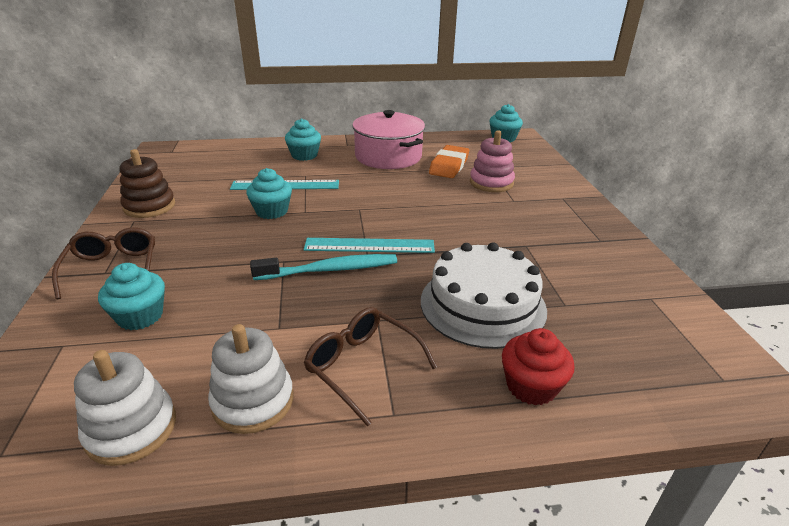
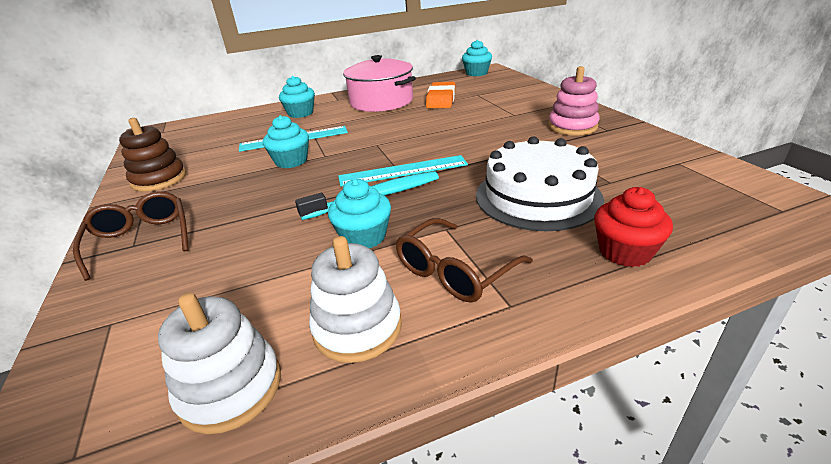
camera: 10 degrees left, 0 degrees up
turquoise cupcake [98,263,165,330] -> turquoise cupcake moved to [328,179,391,248]
brown glasses [304,307,437,427] -> brown glasses turned 75 degrees counterclockwise [396,218,533,303]
pink stacking toy [470,130,515,192] -> pink stacking toy moved to [548,66,600,136]

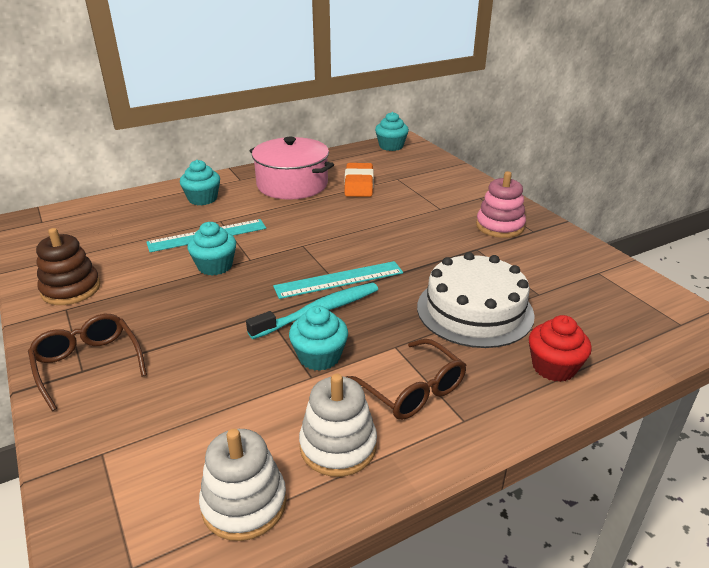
camera: 10 degrees left, 0 degrees up
brown glasses [396,218,533,303] -> brown glasses turned 75 degrees counterclockwise [346,339,466,420]

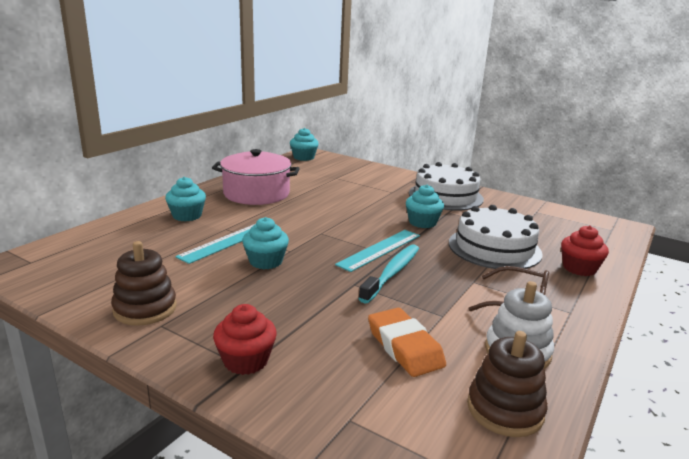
camera: 30 degrees left, 10 degrees down
brown glasses [28,314,147,411] -> red cupcake [213,304,277,375]
white stacking toy [199,429,287,541] -> brown stacking toy [467,331,548,437]
turquoise cupcake [289,305,348,371] -> turquoise cupcake moved to [406,184,444,228]
orange eraser [344,163,374,197] -> orange eraser moved to [368,308,446,377]
pink stacking toy [476,171,526,238] -> white cake [409,162,484,211]

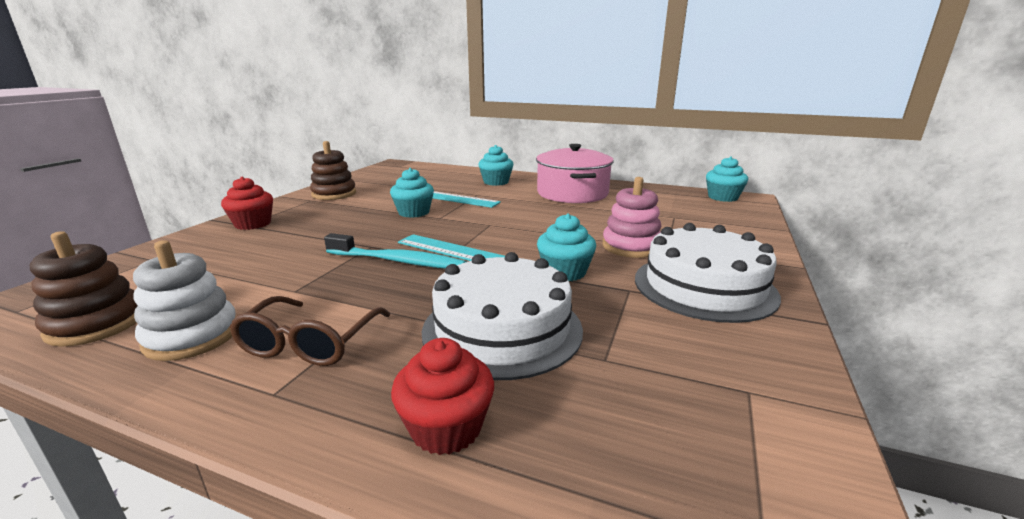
camera: 80 degrees right, 0 degrees up
orange eraser [368,308,446,377] -> none
none -> pink stacking toy [602,177,661,258]

